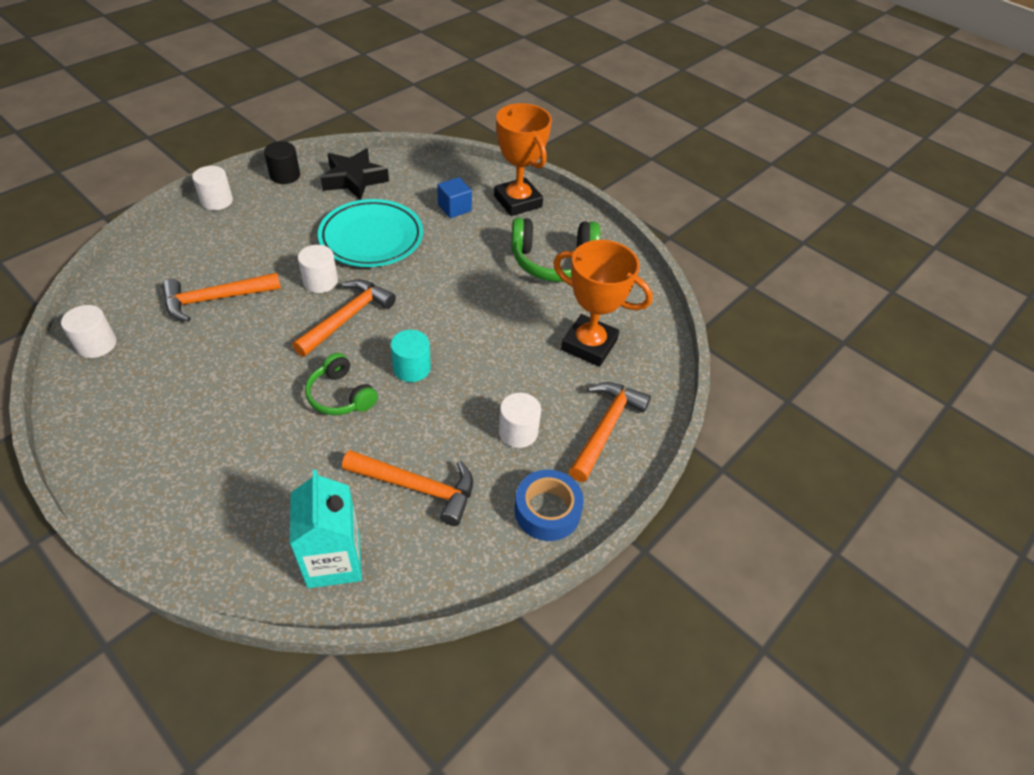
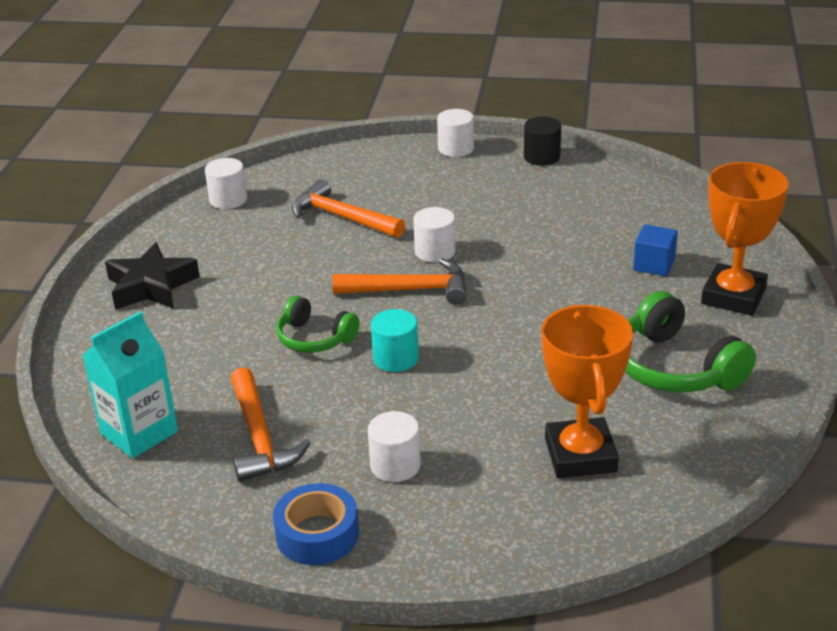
camera: 60 degrees right, 15 degrees down
green headphones [305,353,378,415] -> green headphones turned 75 degrees counterclockwise [276,295,360,353]
turquoise plate [318,199,423,267] -> none
black star [321,149,389,200] -> black star moved to [105,242,200,310]
orange hammer [569,382,651,482] -> none

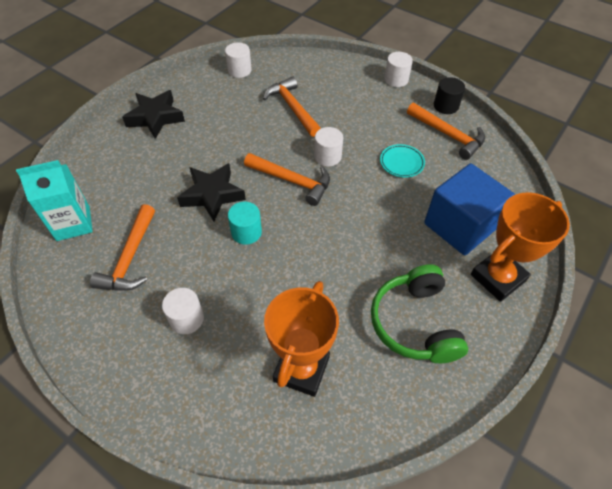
camera: 25 degrees right, 20 degrees up
blue tape [273,483,359,565] -> none
green headphones [276,295,360,353] -> black star [177,163,246,221]
blue cube [633,224,678,276] -> blue cube [424,163,515,255], size x2.10
none -> turquoise plate [380,144,425,178]
none -> orange hammer [407,103,485,160]

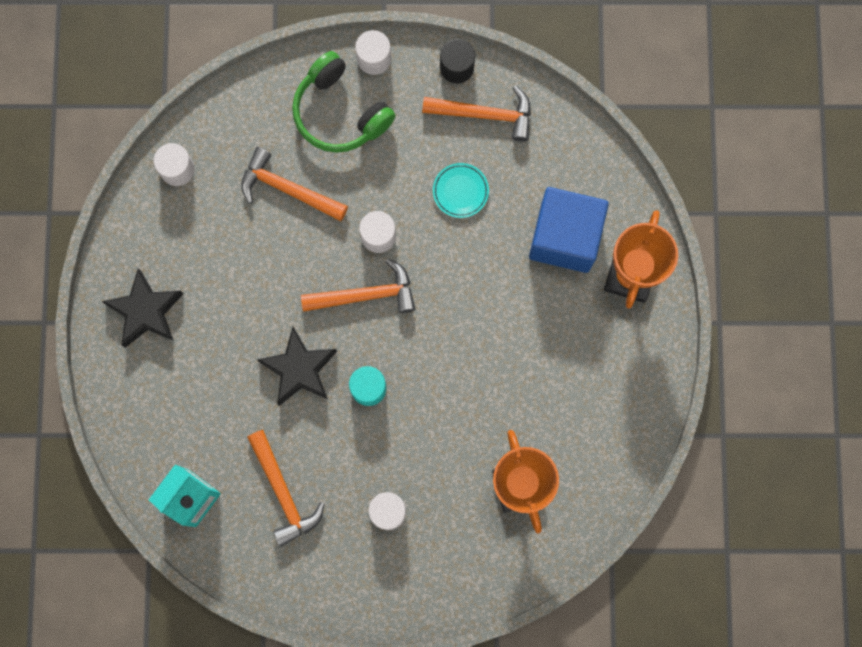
camera: 35 degrees left, 25 degrees up
green headphones [371,264,468,363] -> green headphones moved to [292,51,396,153]

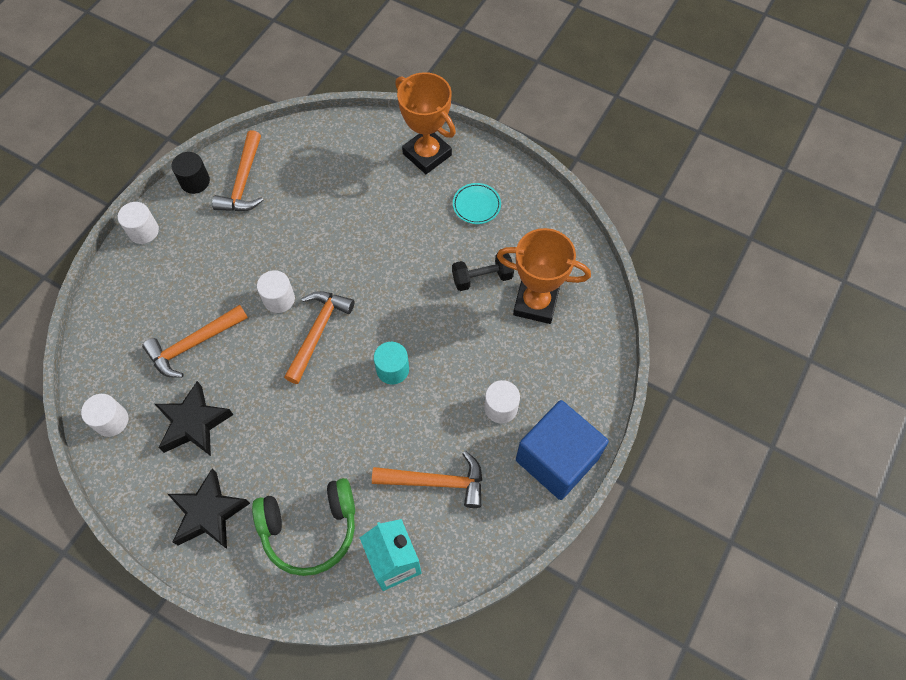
camera: 60 degrees left, 15 degrees down
black star [257,327,337,406] -> black star moved to [155,381,233,456]
green headphones [292,51,396,153] -> green headphones moved to [252,478,355,576]
orange hammer [422,86,531,142] -> orange hammer turned 150 degrees clockwise [212,130,263,211]
turquoise plate [433,163,489,218] -> turquoise plate moved to [453,183,501,224]
blue cube [529,187,609,273] -> blue cube moved to [516,400,609,500]
none -> black dumbbell [452,253,514,291]

